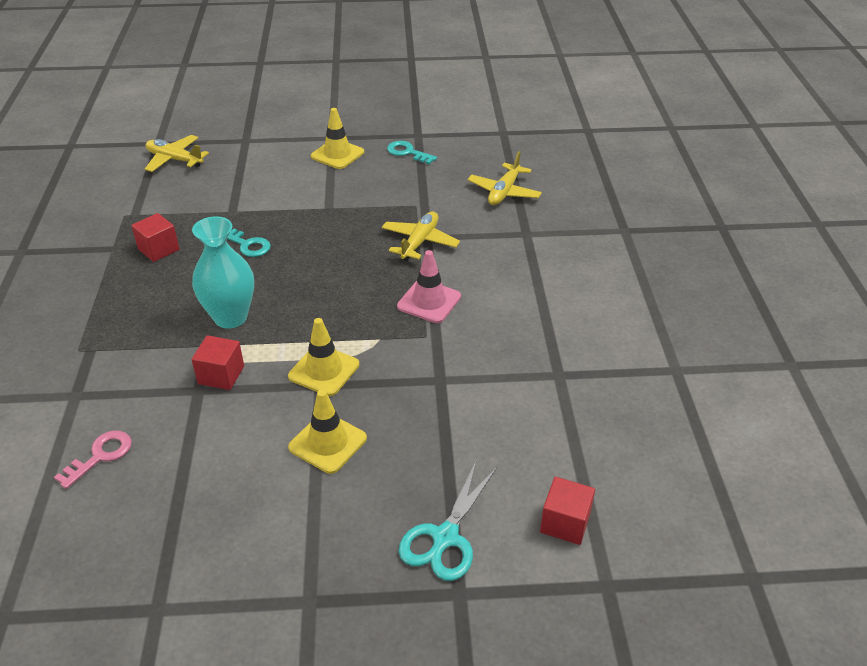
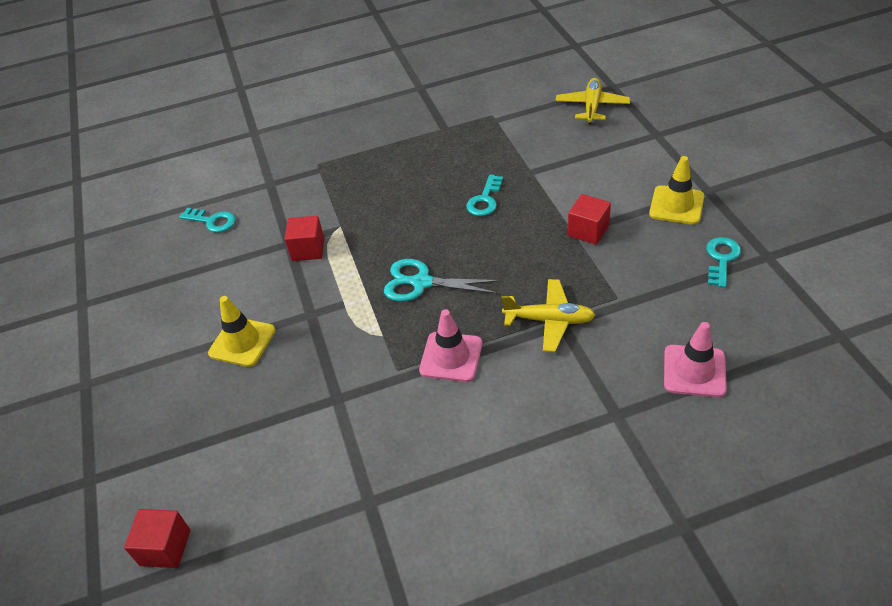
camera: 80 degrees right, 5 degrees up
pink key [54,430,132,489] -> turquoise key [179,208,236,233]
red cube [131,213,180,262] -> red cube moved to [568,194,611,245]
turquoise vase [192,216,254,328] -> none
yellow traffic cone [288,318,359,396] -> none
turquoise scissors [398,462,497,581] -> turquoise scissors moved to [384,259,501,302]
yellow plane [468,151,542,205] -> pink traffic cone [664,322,727,397]

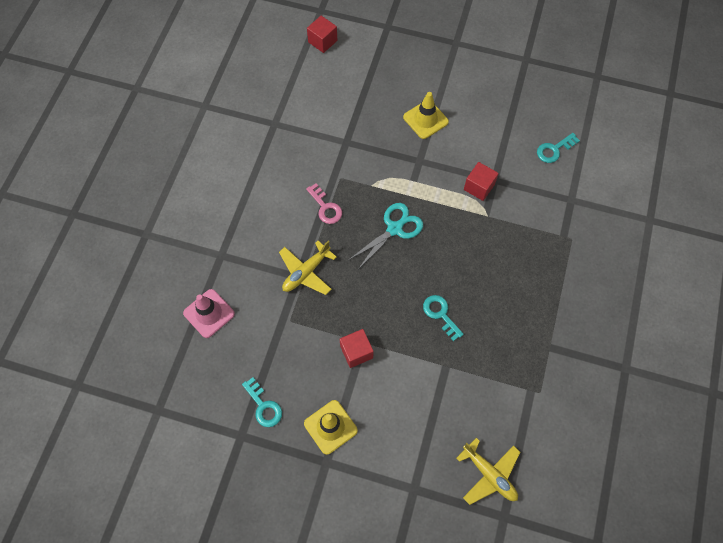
camera: 120 degrees right, 20 degrees up
pink traffic cone [419,309,483,382] -> pink key [306,183,342,224]

